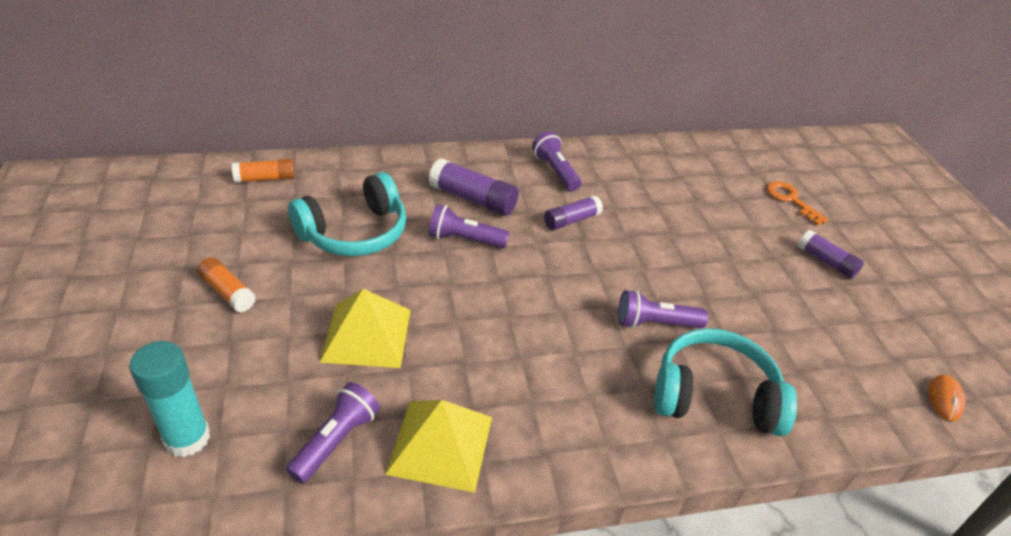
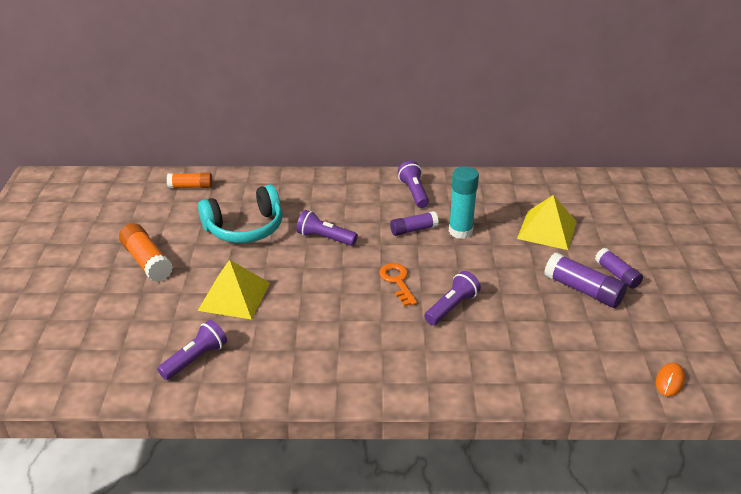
camera: 15 degrees right, 5 degrees down
turquoise glue stick [129,341,210,457] -> turquoise glue stick moved to [449,166,479,239]
orange glue stick [197,257,256,313] -> orange glue stick [119,223,173,282], size x1.52
yellow pyramid [385,400,492,493] -> yellow pyramid moved to [517,195,577,250]
purple glue stick [429,158,519,216] -> purple glue stick moved to [544,252,627,308]
purple flashlight [618,290,708,328] -> purple flashlight turned 120 degrees clockwise [424,271,481,325]
turquoise headphones [654,328,797,436] -> none
orange key [767,181,828,225] -> orange key moved to [379,263,417,306]

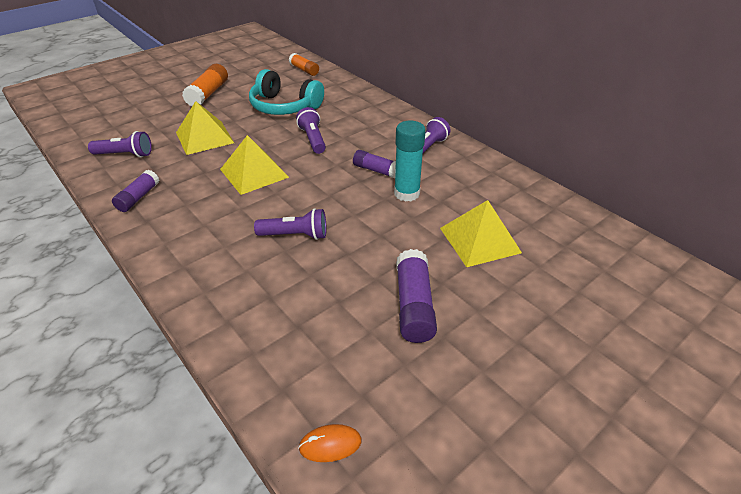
camera: 50 degrees right, 5 degrees up
orange key [379,263,417,306] -> none
purple glue stick [595,248,643,289] -> purple glue stick moved to [112,170,159,212]
none -> yellow pyramid [220,135,289,195]

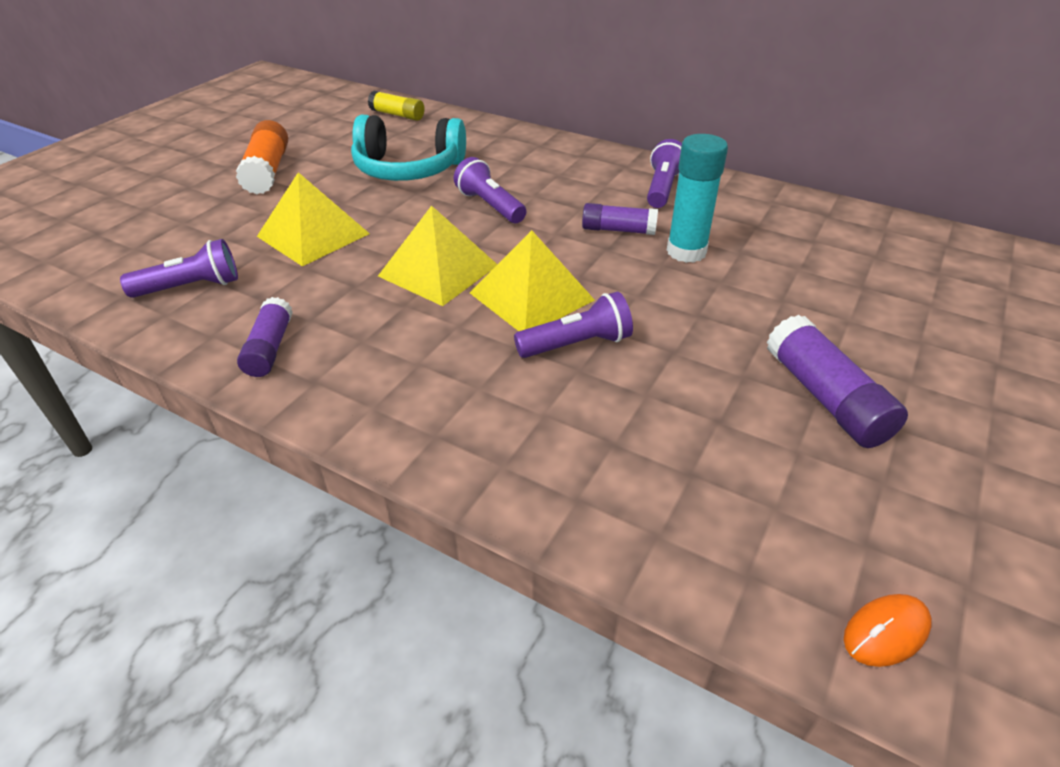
camera: 20 degrees left, 0 degrees up
orange glue stick [289,53,319,76] -> yellow glue stick [368,91,425,121]
yellow pyramid [440,200,522,267] -> yellow pyramid moved to [470,230,595,331]

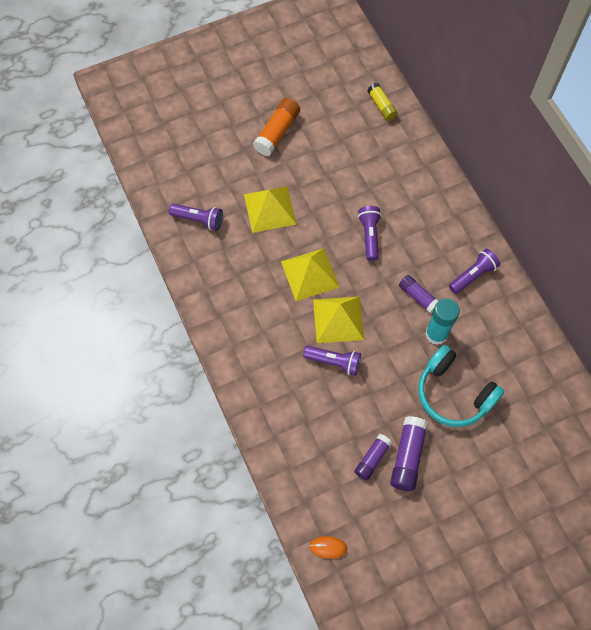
camera: 35 degrees right, 25 degrees up
purple glue stick [237,297,293,377] -> purple glue stick moved to [354,434,392,481]
turquoise headphones [351,115,466,181] -> turquoise headphones moved to [419,345,504,427]

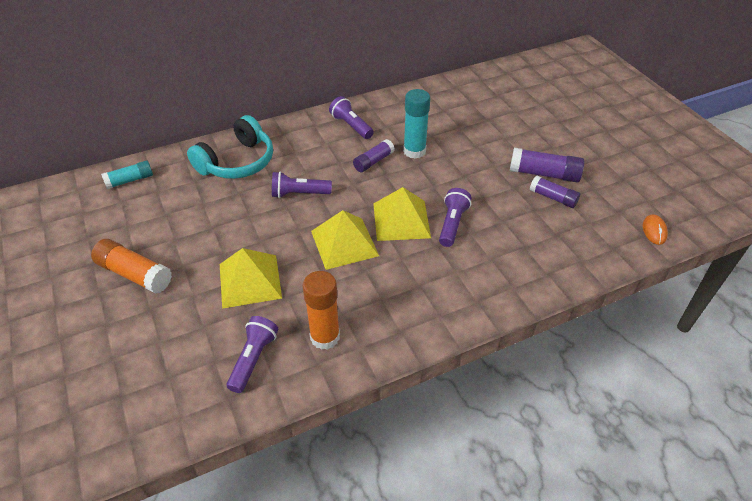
camera: 90 degrees left, 20 degrees down
yellow glue stick [367,83,398,121] -> turquoise glue stick [101,161,153,189]
turquoise headphones [419,345,504,427] -> turquoise headphones moved to [187,115,273,179]
none -> orange glue stick [302,271,340,350]

